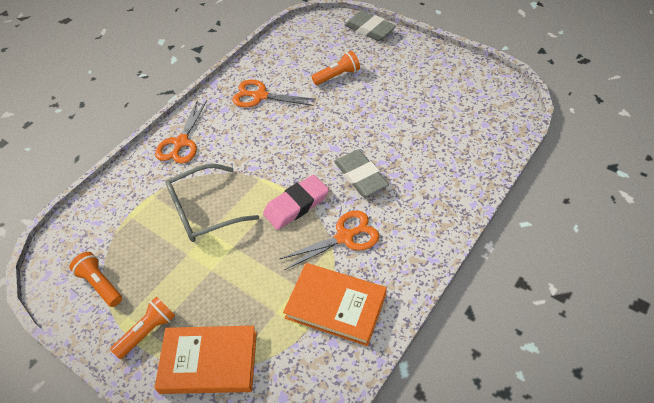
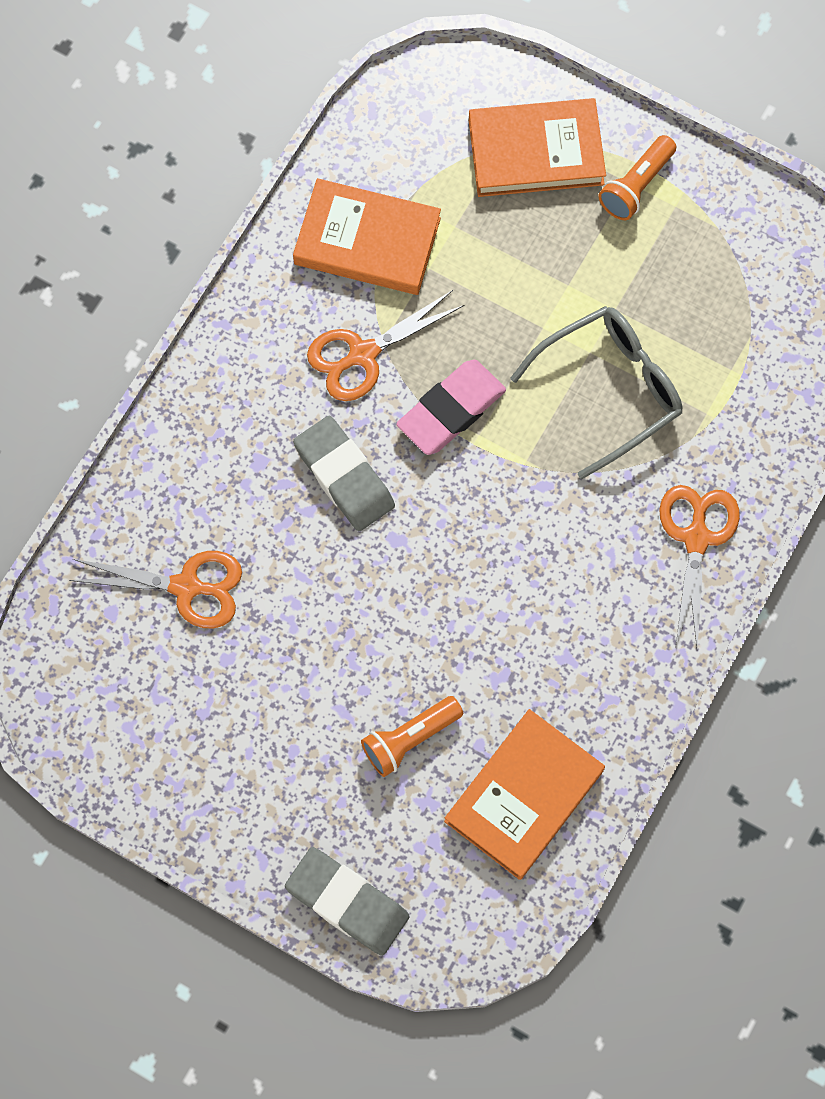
camera: 170 degrees right, 20 degrees up
orange flashlight [69,252,122,307] -> none
orange scissors [232,80,315,108] -> orange scissors moved to [69,551,242,628]
none -> orange book [444,709,605,880]

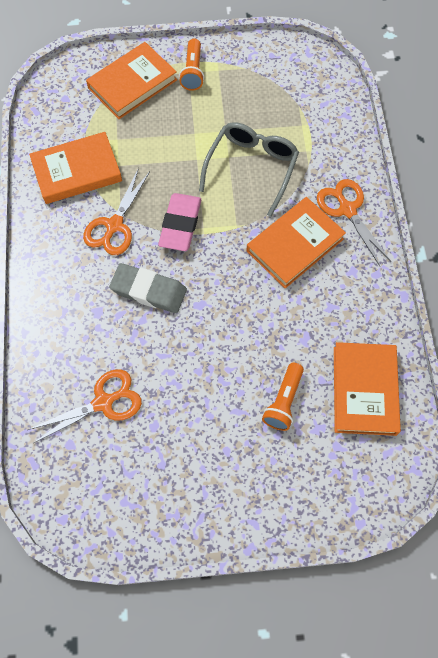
camera: 35 degrees left, 5 degrees down
grey eraser [285,847,409,956] -> none
none -> orange book [246,197,346,288]

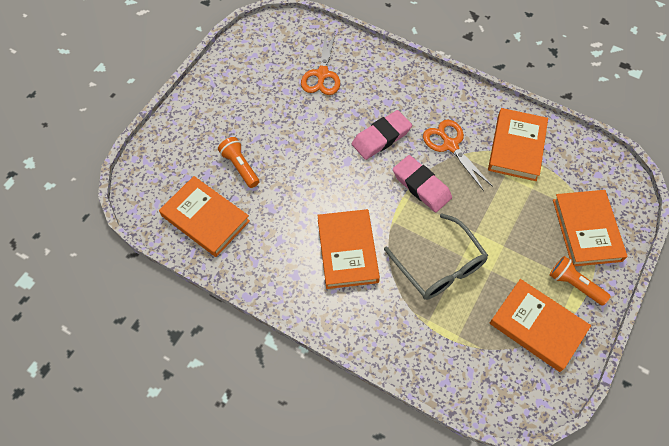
camera: 125 degrees right, 5 degrees down
grey eraser [109,263,187,313] -> pink eraser [352,110,412,160]
orange scissors [317,179,391,266] -> none
none -> orange book [490,279,591,372]

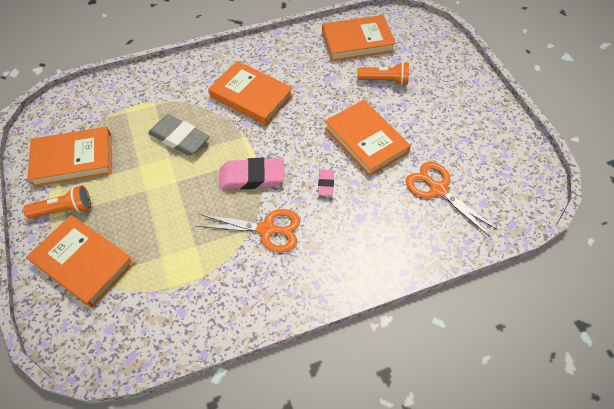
camera: 130 degrees right, 5 degrees down
pink eraser [352,110,412,160] -> pink eraser [318,170,334,196], size x0.52
grey glasses [384,213,488,300] -> grey eraser [148,114,209,156]
orange book [488,108,548,181] -> orange book moved to [325,100,411,177]

